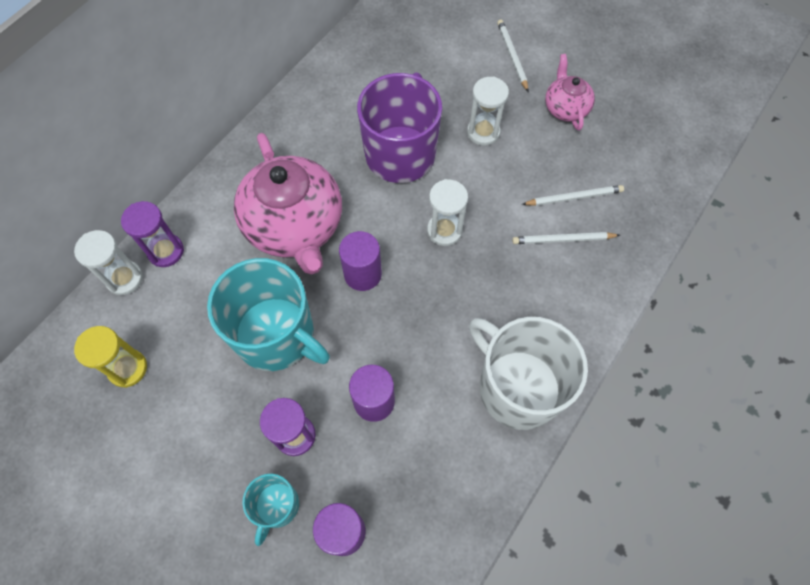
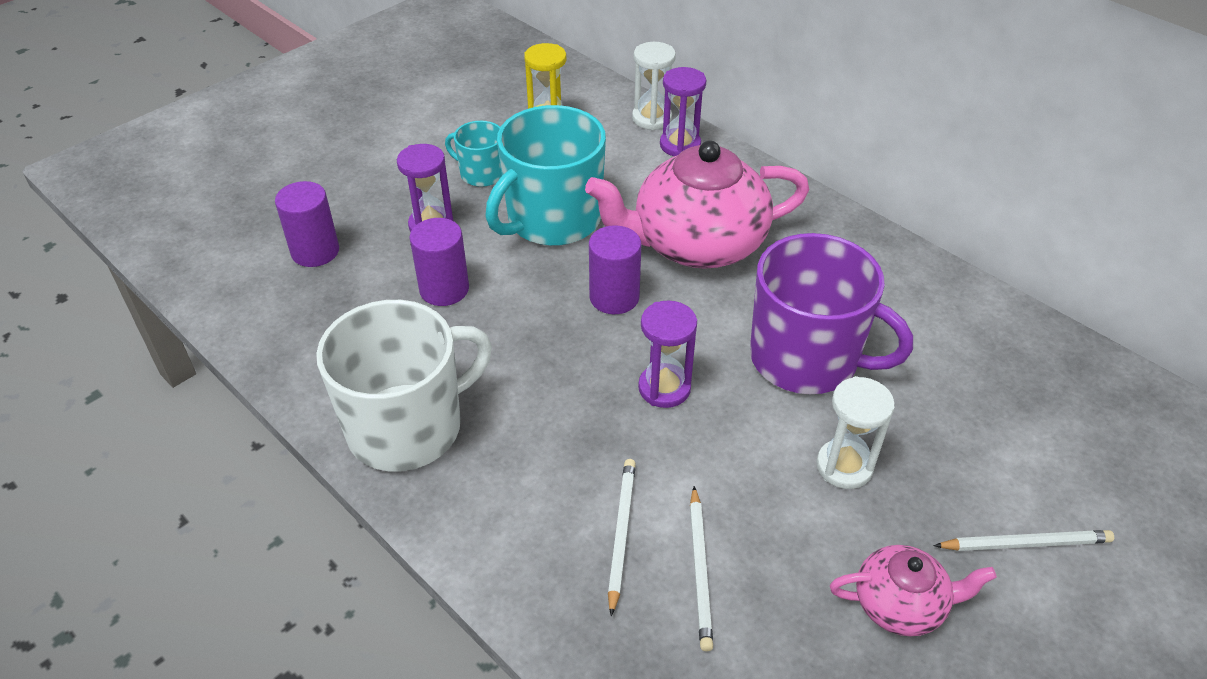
camera: 100 degrees right, 20 degrees down
turquoise mug [242,474,299,546] -> turquoise mug moved to [445,121,502,187]
white hourglass [427,179,468,246] -> purple hourglass [638,300,697,408]

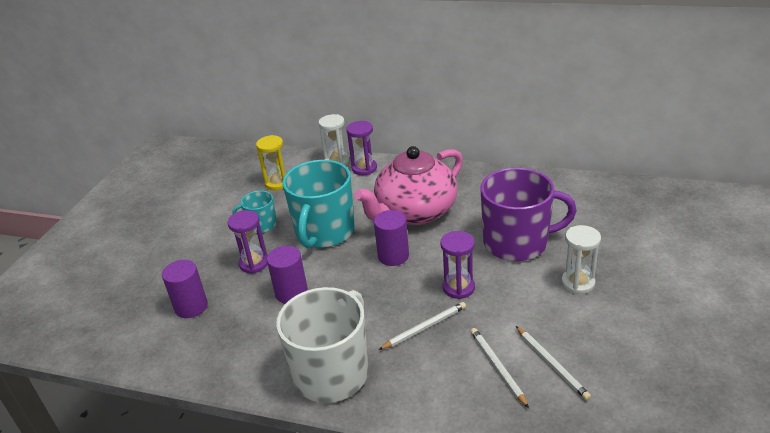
camera: 25 degrees left, 10 degrees down
pink teapot [830,545,997,637] -> none
white pencil [934,530,1114,551] -> white pencil moved to [378,302,466,350]

